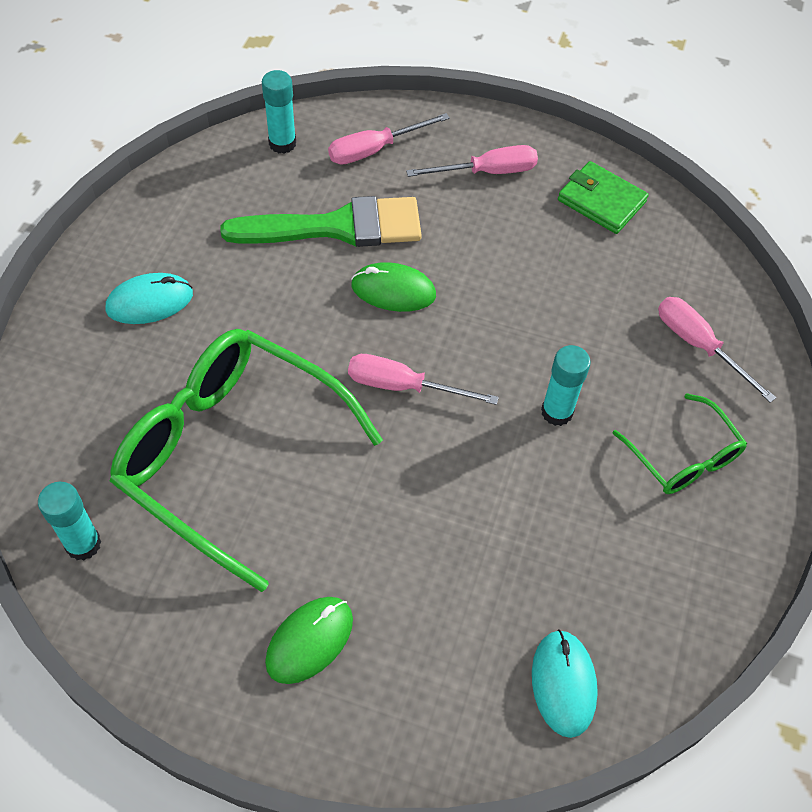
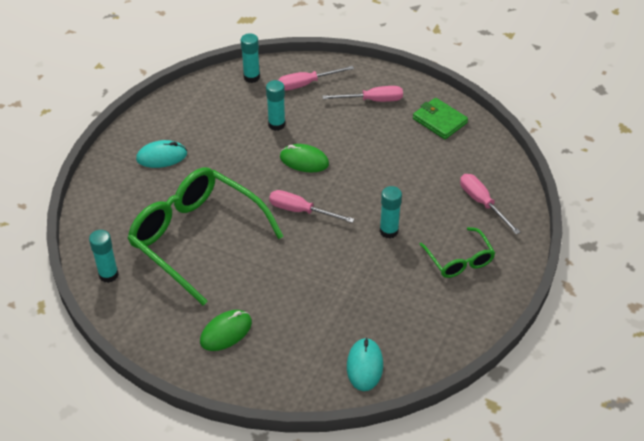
camera: 10 degrees right, 10 degrees down
green brush [221,196,422,247] -> turquoise glue stick [266,80,285,131]

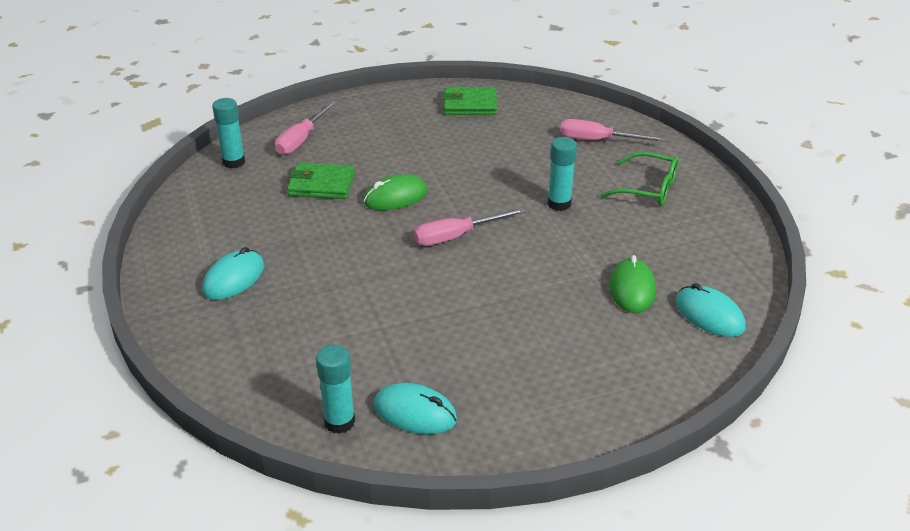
camera: 45 degrees left, 10 degrees down
green glasses [127,167,284,306] -> none
green mouse [200,310,252,351] -> green mouse moved to [609,255,656,313]
turquoise glue stick [266,80,285,131] -> green wallet [287,163,355,199]
pink screwdriver [322,86,403,102] -> none
none -> turquoise mouse [374,383,457,434]

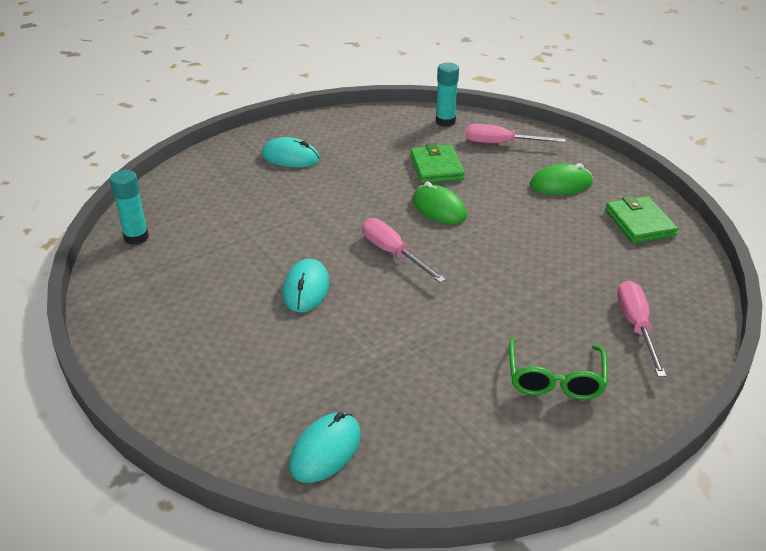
camera: 75 degrees right, 0 degrees up
turquoise mouse [374,383,457,434] -> turquoise mouse moved to [282,259,329,313]
turquoise glue stick [547,137,577,211] -> none
green mouse [609,255,656,313] -> green mouse moved to [530,163,593,195]

